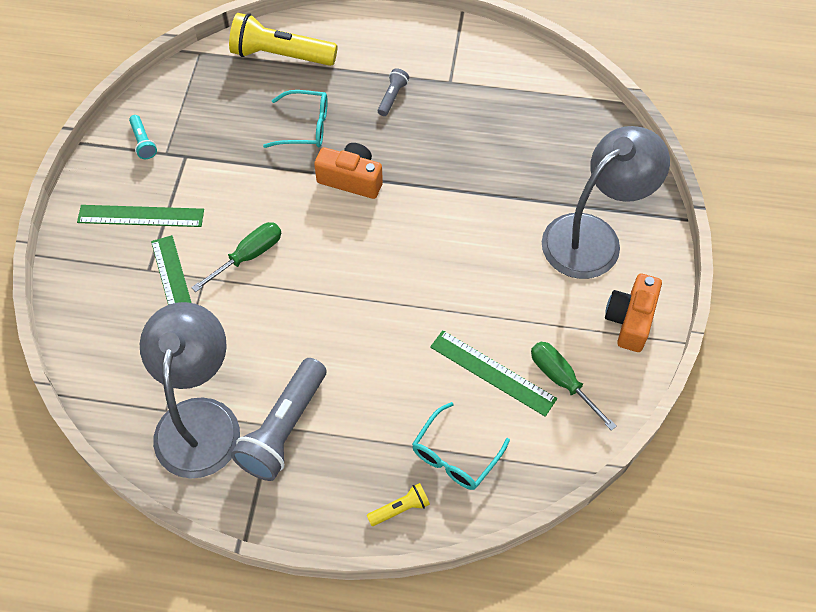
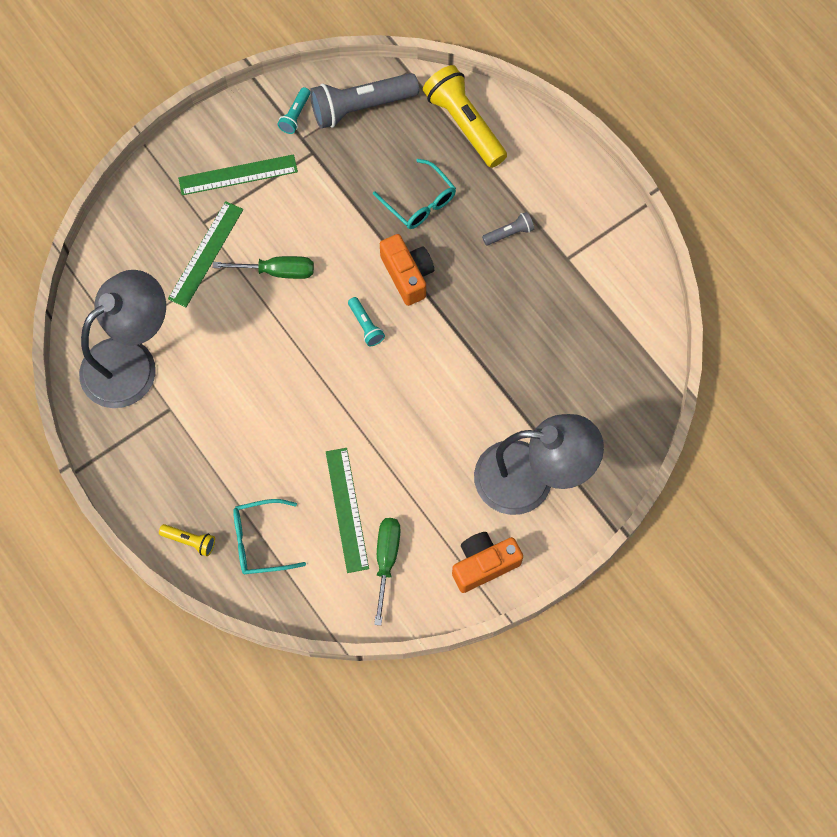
camera: 45 degrees right, 10 degrees up
green ruler [77,205,204,227] -> green ruler turned 60 degrees counterclockwise [178,154,298,195]
grey flashlight [231,358,326,481] -> grey flashlight moved to [310,73,419,129]
none -> turquoise flashlight [348,297,385,346]

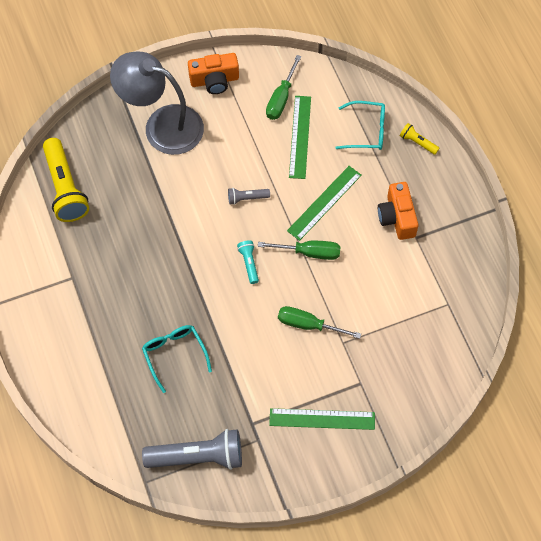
camera: 165 degrees left, 5 degrees down
grey lamp [79,270,166,408] -> none
green ruler [168,201,243,307] -> green ruler moved to [287,166,362,241]
turquoise flashlight [277,87,310,134] -> none
orange camera [380,234,434,306] -> orange camera moved to [378,182,419,240]
yellow flashlight [423,65,507,168] -> yellow flashlight moved to [43,138,89,222]
grey flashlight [482,212,534,245] -> grey flashlight moved to [228,188,270,205]
none -> green screwdriver [258,241,340,260]

